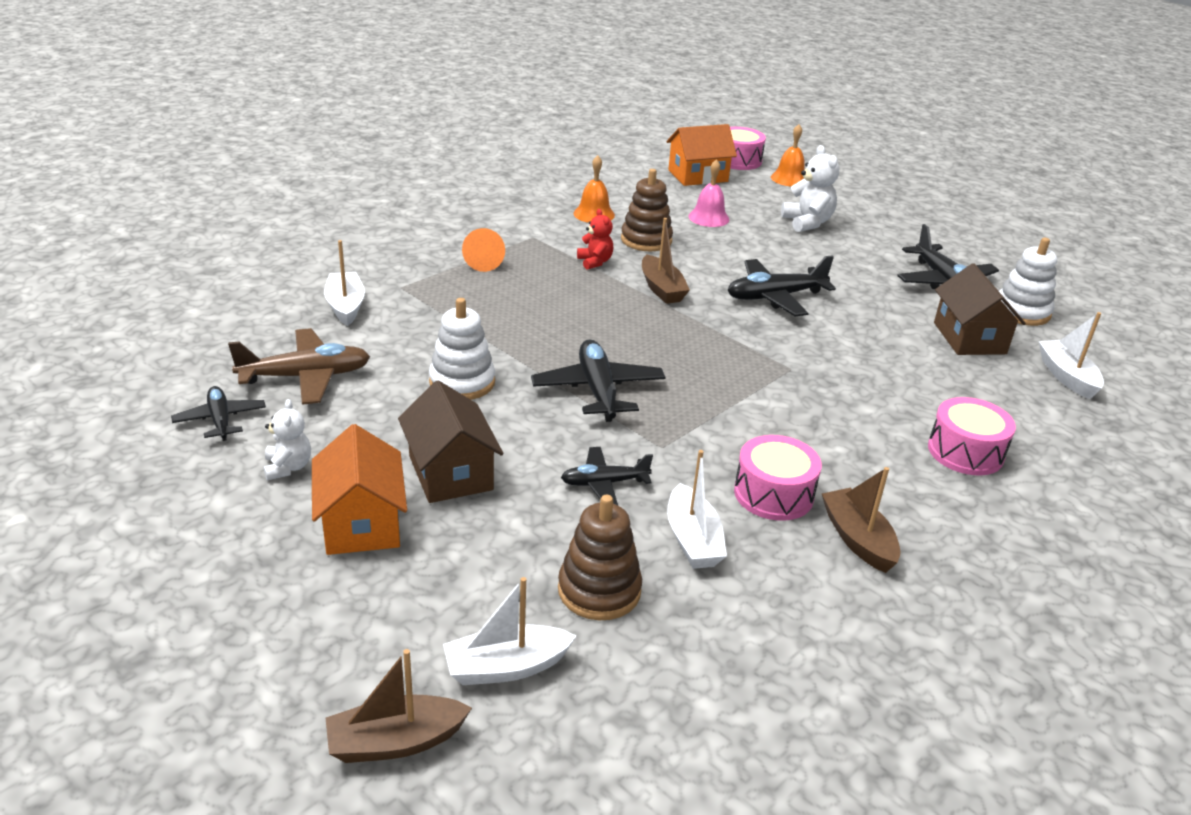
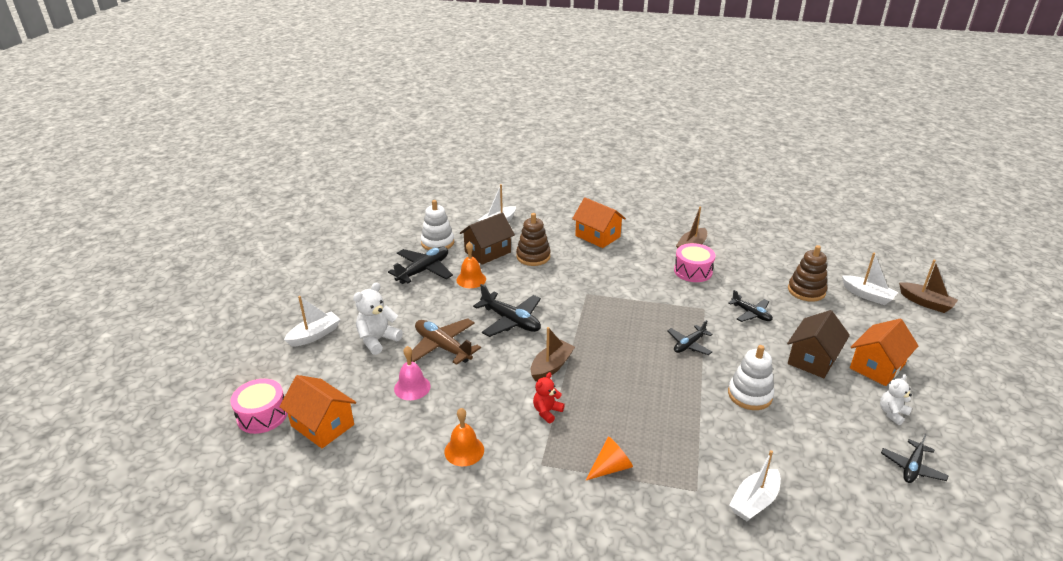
camera: 120 degrees left, 0 degrees up
brown plane [228,328,370,405] -> brown plane moved to [411,318,481,365]
black plane [531,340,666,422] -> black plane [667,320,713,355], size x0.62
brown stacking toy [621,169,673,251] -> brown stacking toy moved to [516,213,550,266]
white boat [667,450,727,569] -> white boat moved to [284,296,340,347]
orange bell [771,124,805,186] -> orange bell moved to [456,242,486,288]
pink drum [928,397,1016,475] -> orange house [572,197,626,248]

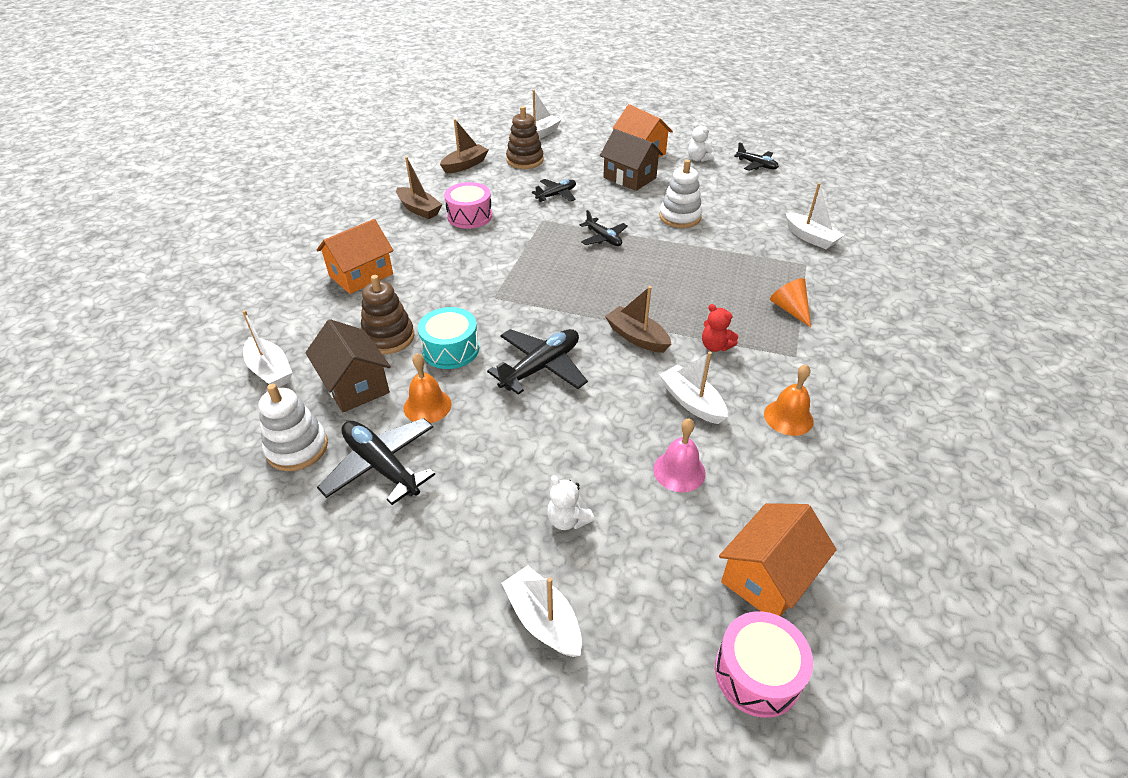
camera: 85 degrees left, 10 degrees up
white teddy bear [353,282,403,355] -> white teddy bear [547,475,594,530], size x0.64
brown plane [411,318,481,365] -> none
brown boat [899,260,958,313] -> brown boat moved to [440,119,489,173]
none -> turquoise drum [418,307,479,369]
none -> white boat [660,351,727,424]

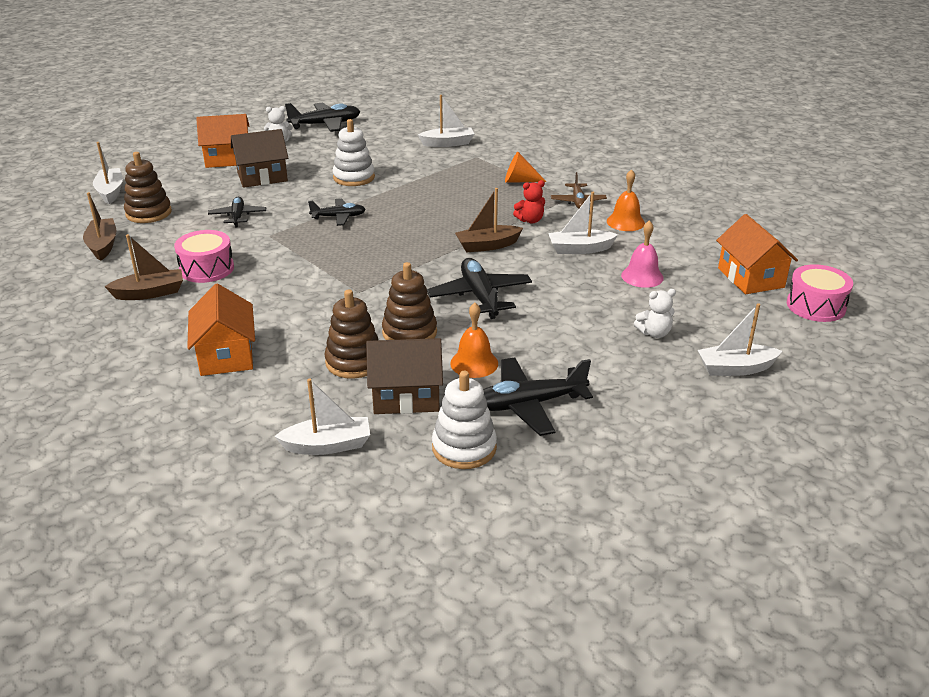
camera: 60 degrees left, 10 degrees down
turquoise drum [418,307,479,369] -> brown stacking toy [382,262,437,340]
black plane [734,142,779,171] -> black plane [285,103,360,132], size x1.61
none -> brown plane [551,172,607,209]

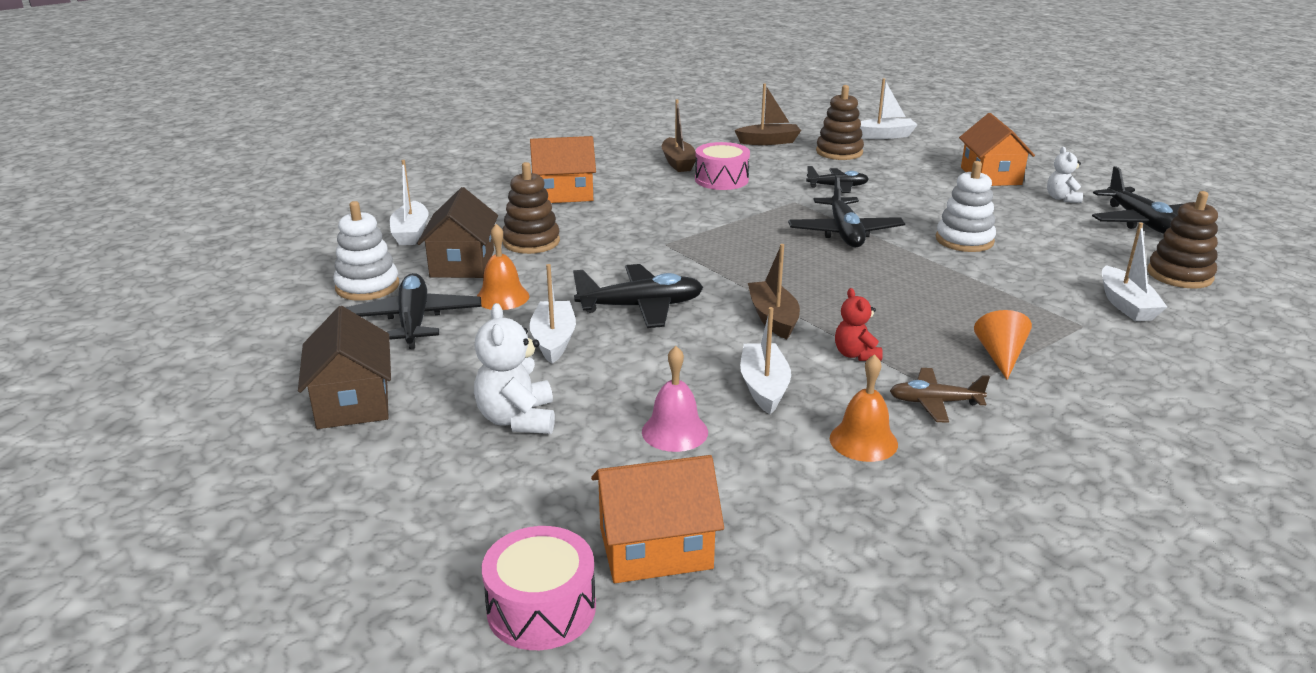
camera: 95 degrees right, 5 degrees down
brown house [231,129,288,188] -> brown house moved to [298,306,391,429]
black plane [308,199,366,226] -> black plane [788,175,905,248], size x1.61
brown stacking toy [382,262,437,340] -> brown stacking toy moved to [1147,191,1218,289]
white teddy bear [634,289,676,338] -> white teddy bear [474,303,555,434], size x1.57
white boat [698,303,782,376] -> white boat moved to [529,264,576,363]

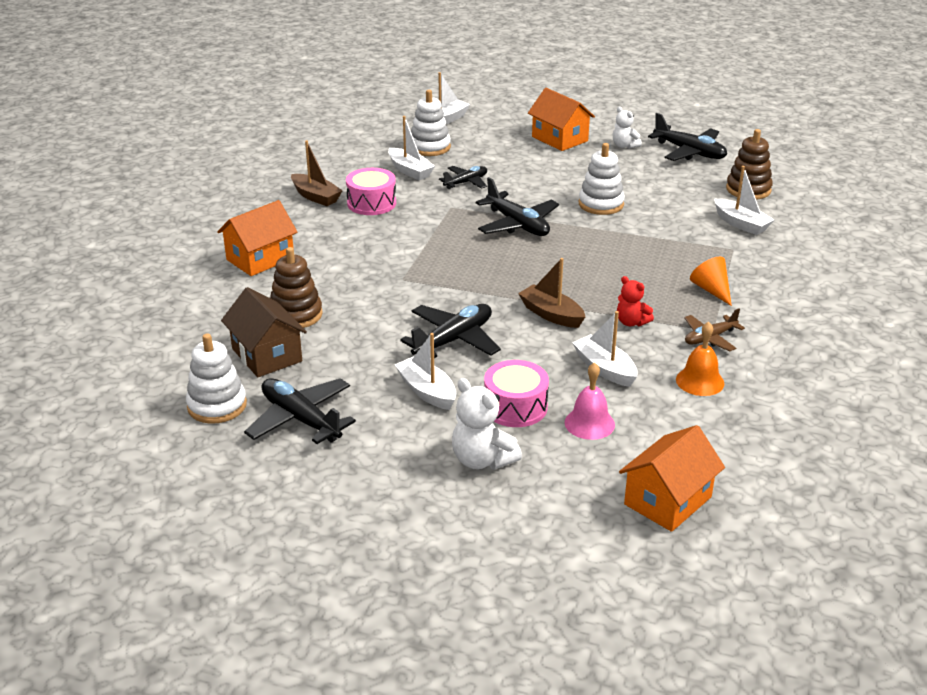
camera: 35 degrees left, 5 degrees up
brown house [298,306,391,429] -> none
white boat [390,160,429,245] -> white boat moved to [388,116,435,180]
orange bell [477,224,529,310] -> none
pink drum [482,526,596,650] -> pink drum moved to [484,360,549,427]
brown boat [735,84,801,145] -> none
brown stacking toy [816,85,864,160] -> white stacking toy [411,90,451,156]

